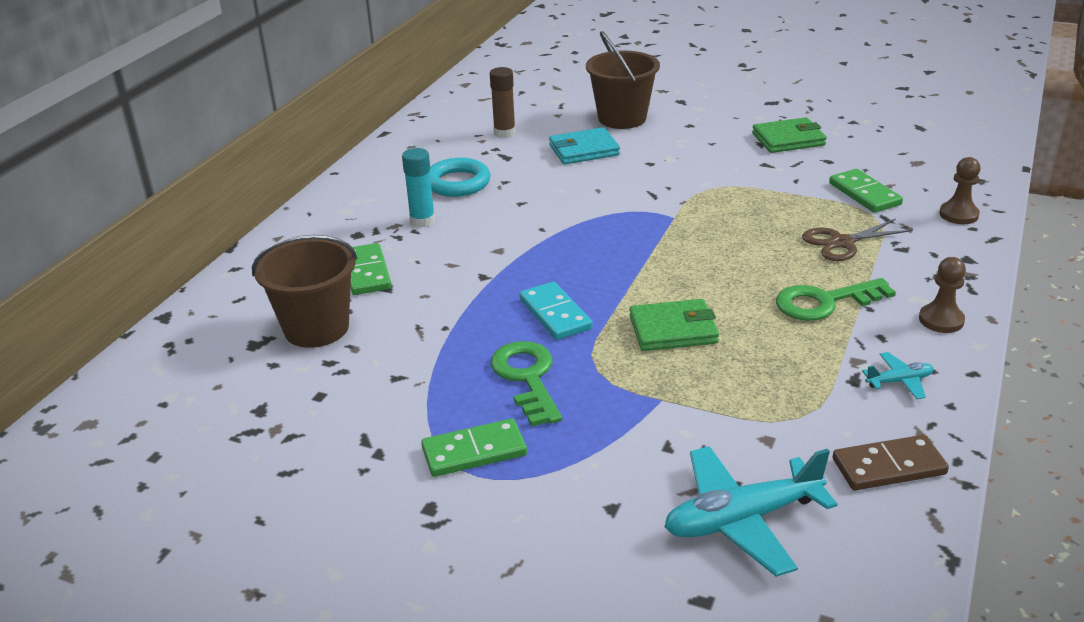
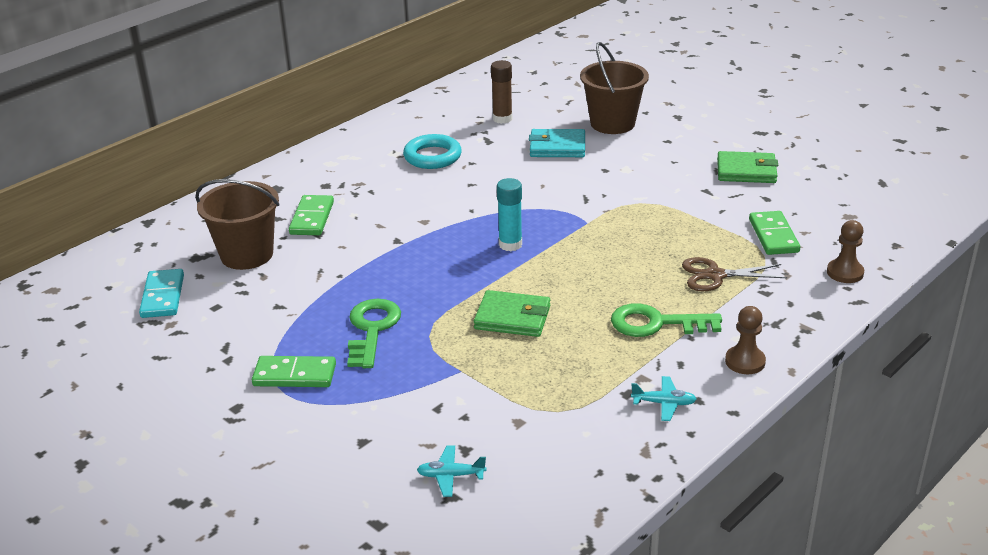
camera: 20 degrees right, 0 degrees up
turquoise glue stick [402,148,435,228] -> turquoise glue stick moved to [497,178,522,251]
turquoise domino [519,282,593,340] -> turquoise domino moved to [139,269,184,318]
turquoise plane [664,446,838,577] -> turquoise plane [417,445,486,497], size x0.48
brown domino [833,435,949,490] -> none

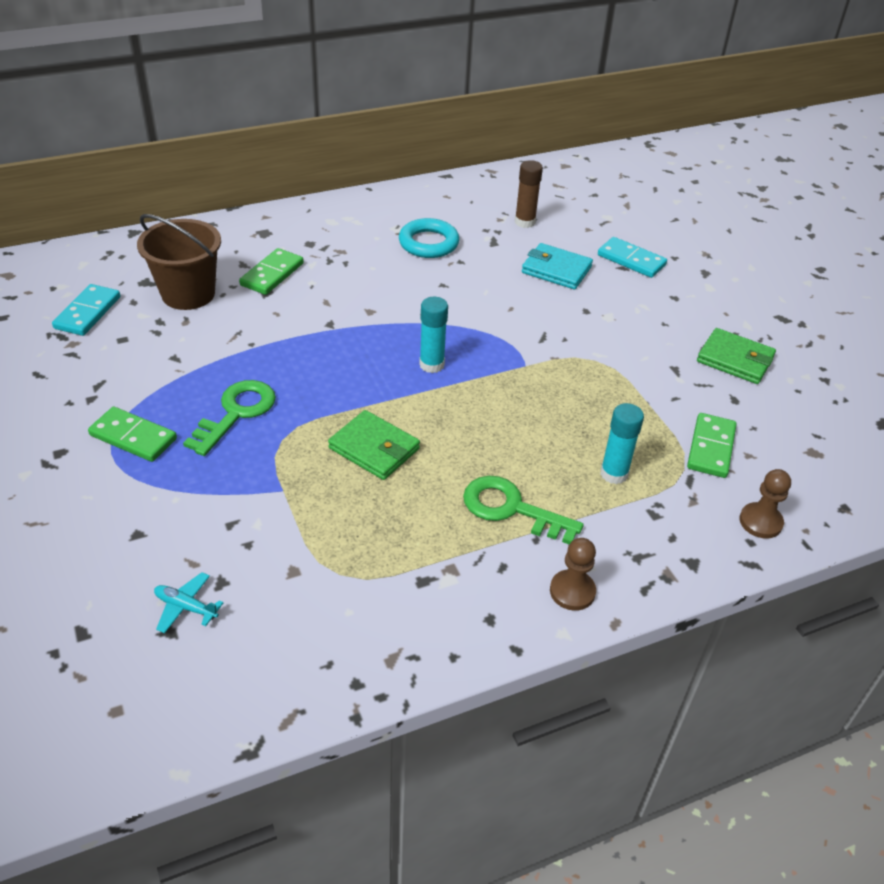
camera: 20 degrees right, 10 degrees up
brown bucket [580,42,649,134] -> turquoise domino [598,237,667,278]
turquoise plane [631,376,696,421] -> none
brown scissors [682,257,787,291] -> turquoise glue stick [600,403,644,484]

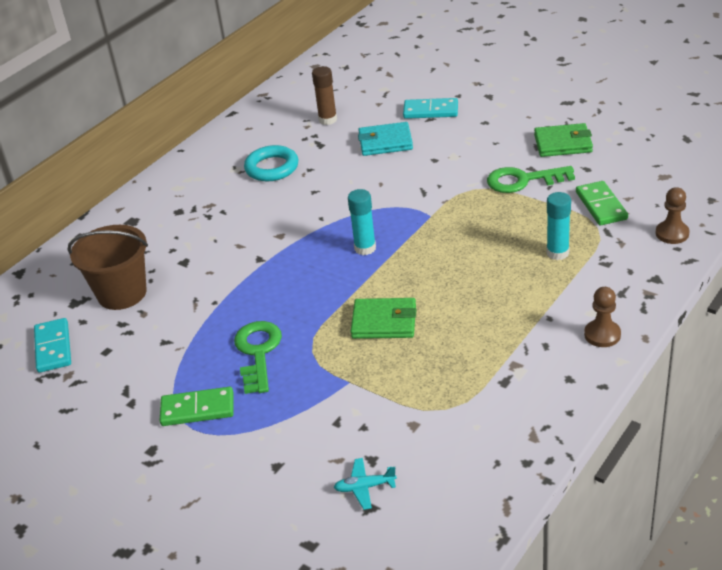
camera: 25 degrees left, 5 degrees down
green domino [239,248,304,295] -> none
green key [463,476,584,544] -> green key moved to [487,166,575,193]

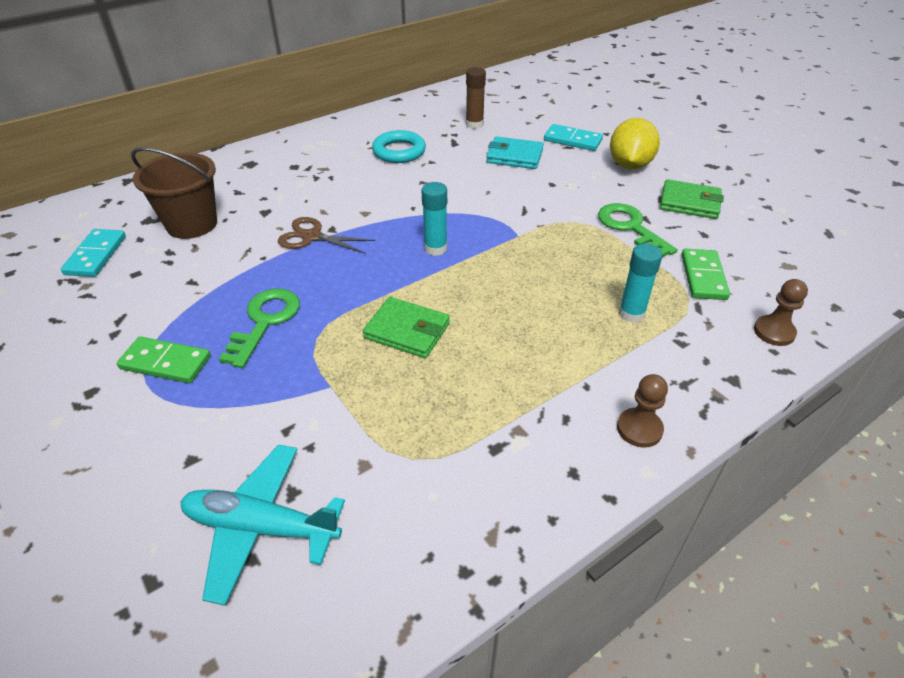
camera: 15 degrees right, 5 degrees up
turquoise plane [334,458,397,510] -> turquoise plane [180,445,345,606], size x2.08
green key [487,166,575,193] -> green key turned 45 degrees clockwise [598,203,678,257]
none -> brown scissors [278,217,375,254]
none -> yellow lemon [610,118,660,169]

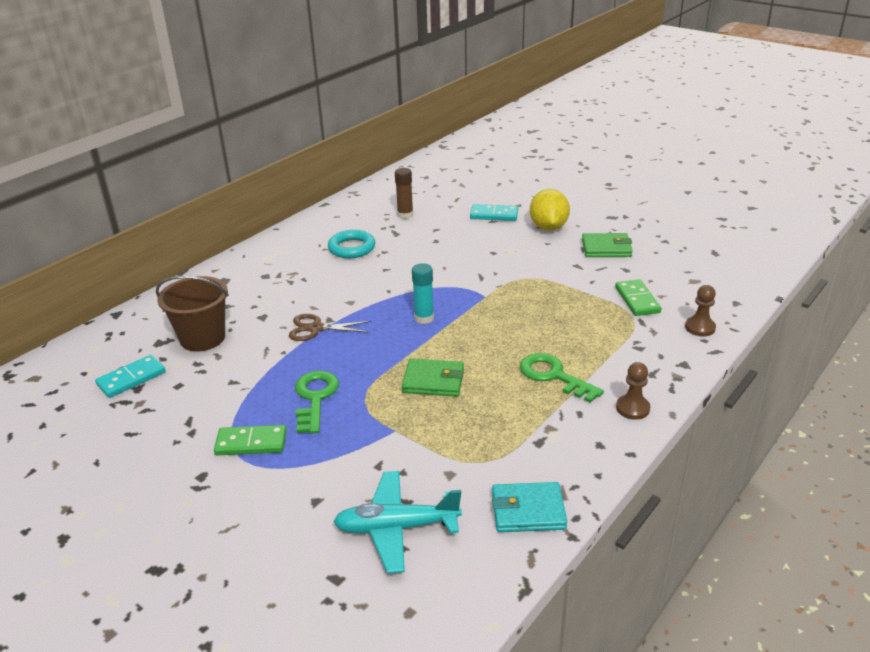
camera: 15 degrees left, 10 degrees down
turquoise domino [61,229,126,277] -> turquoise domino turned 60 degrees clockwise [95,355,166,398]
turquoise wallet [486,136,544,169] -> turquoise wallet moved to [492,482,567,532]
green key [598,203,678,257] -> green key moved to [520,353,604,403]
turquoise glue stick [619,244,663,323] -> none

